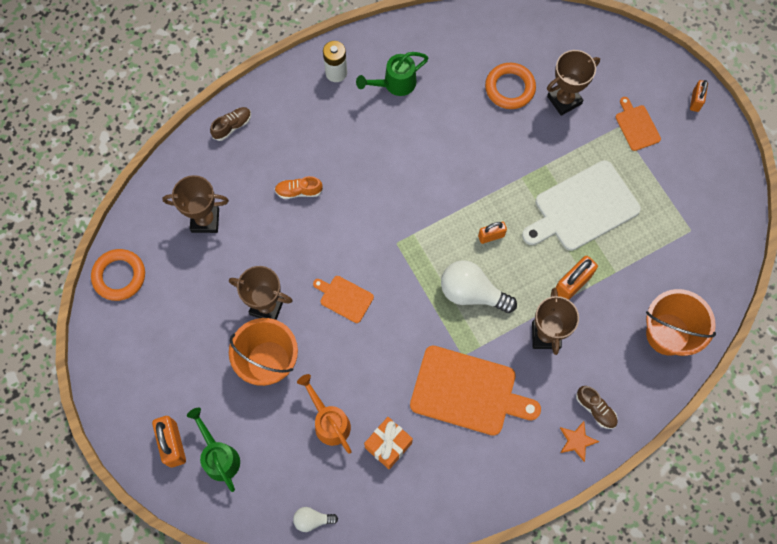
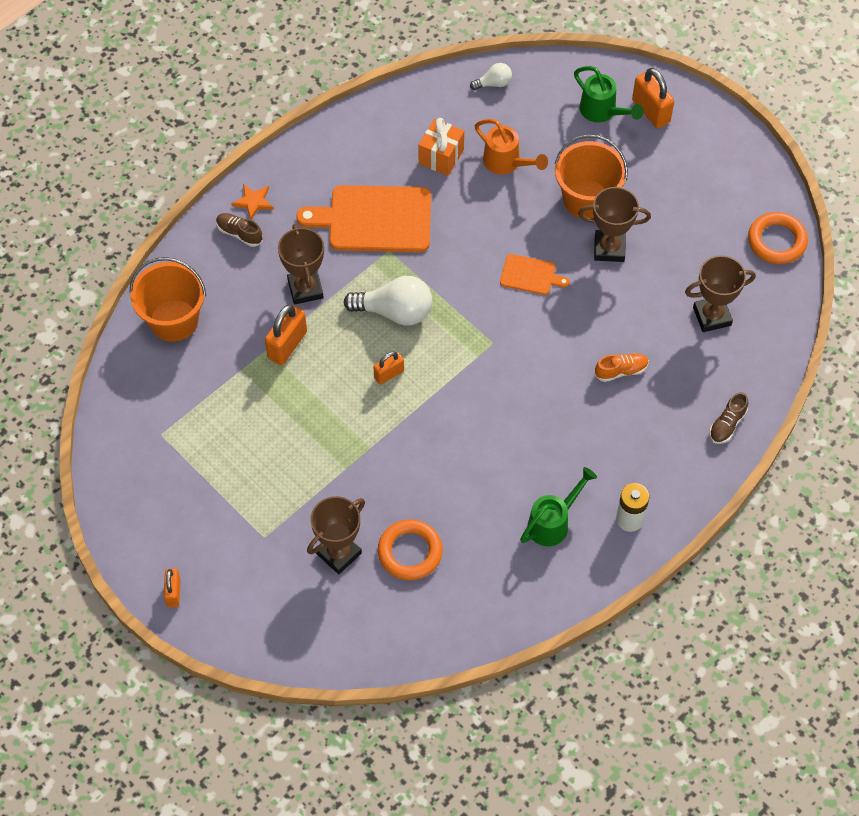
camera: 165 degrees right, 10 degrees down
white cutting board [522,160,641,251] -> none
orange cutting board [615,97,661,151] -> none

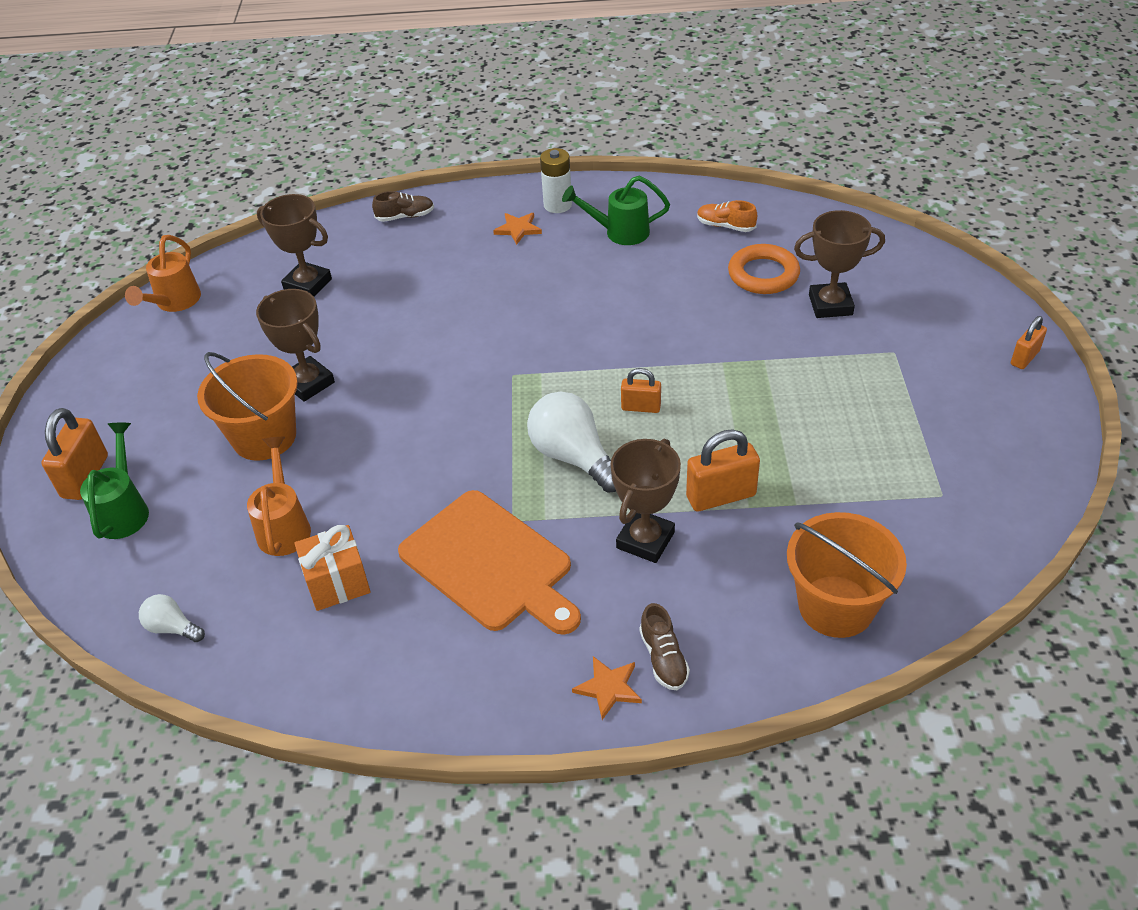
camera: 135 degrees left, 15 degrees down
orange cutting board [500,254,570,295] -> none
orange shoe [595,353,649,382] -> orange shoe moved to [697,200,757,232]
orange ring [748,212,808,264] -> orange watering can [125,235,201,312]
none -> orange star [493,213,542,245]

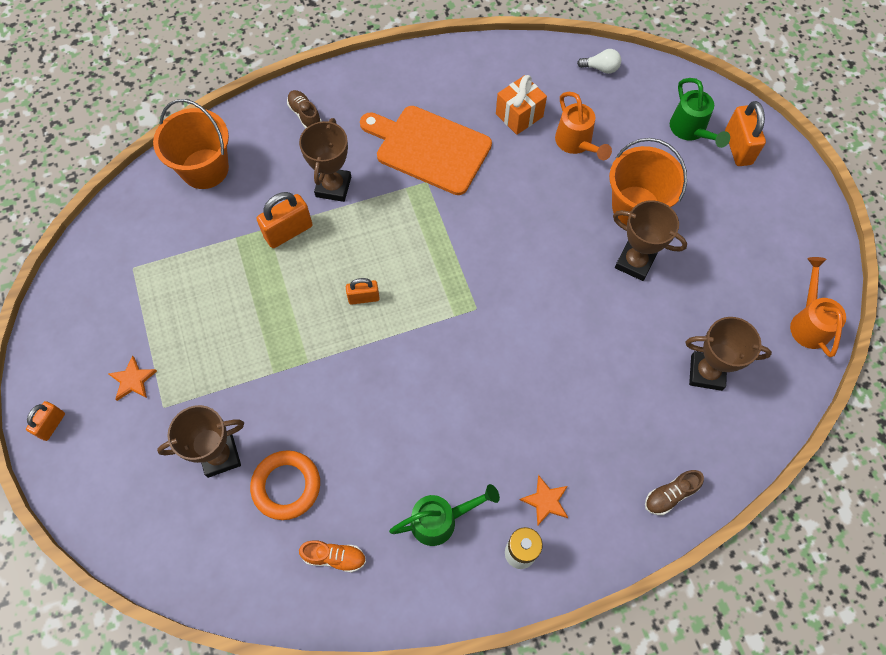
camera: 160 degrees right, 20 degrees up
white light bulb [527,392,616,493] -> none
orange star [572,656,642,720] -> orange star moved to [108,356,157,401]

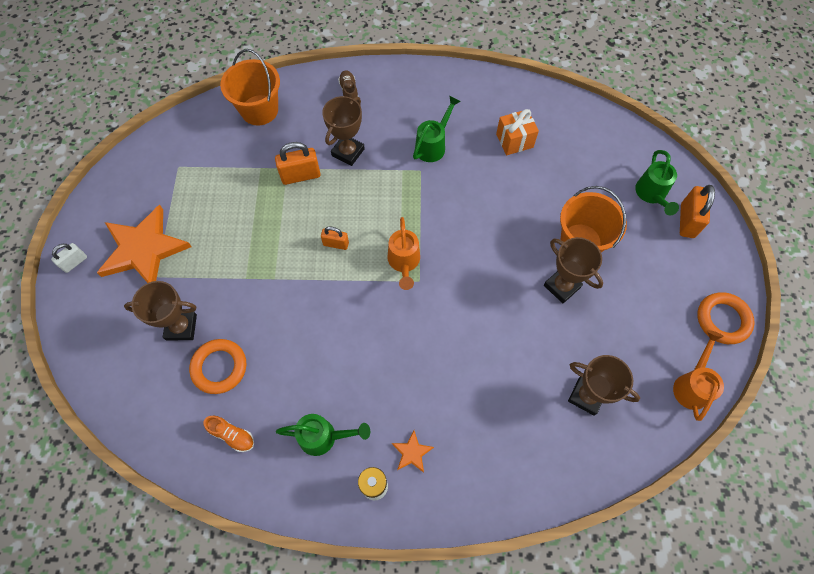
camera: 20 degrees right, 0 degrees up
orange padlock [26,401,65,441] -> white padlock [51,243,87,273]
orange star [108,356,157,401] -> orange star [97,205,192,283], size x2.43
orange cutting board [360,106,492,195] -> green watering can [413,96,461,162]
orange watering can [555,92,612,160] -> orange watering can moved to [387,217,420,290]
white light bulb [577,49,621,74] -> none
brown shoe [645,470,704,515] -> none
none -> orange ring [697,292,755,344]

